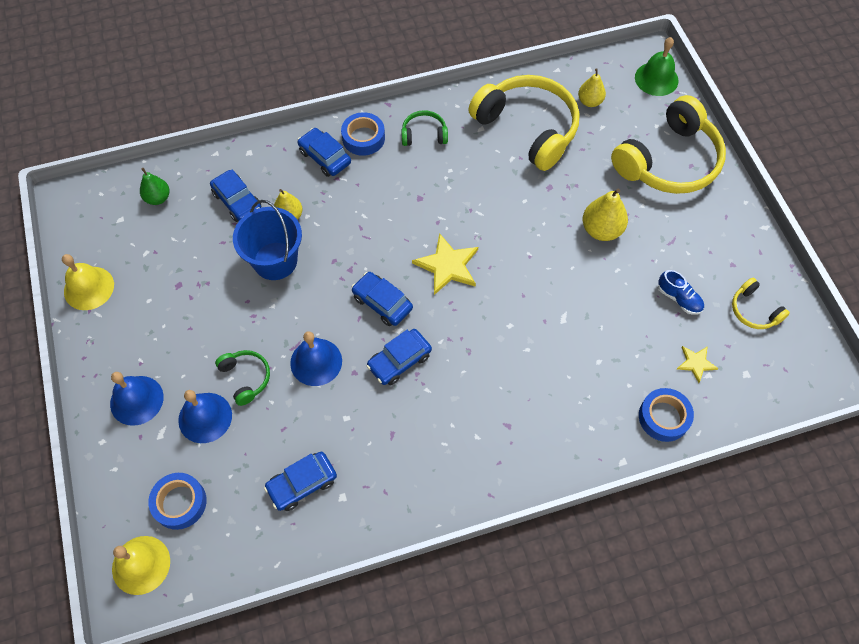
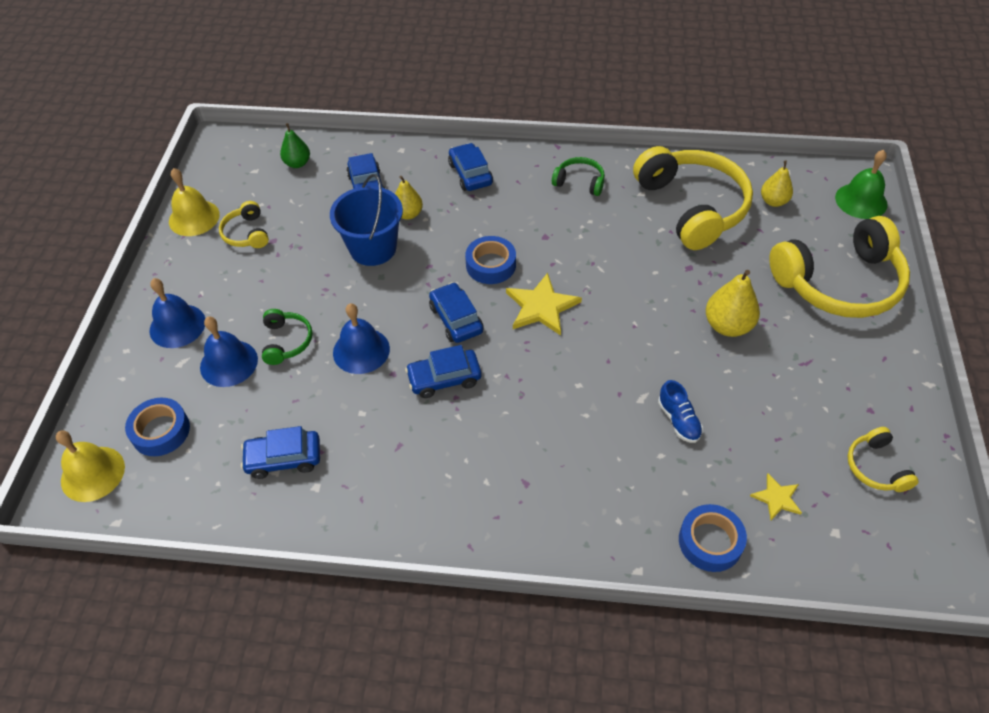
camera: 25 degrees right, 10 degrees down
blue tape [341,112,385,156] -> blue tape moved to [465,236,516,284]
blue shoe [658,270,704,315] -> blue shoe moved to [658,380,703,443]
none -> yellow headphones [219,201,269,248]

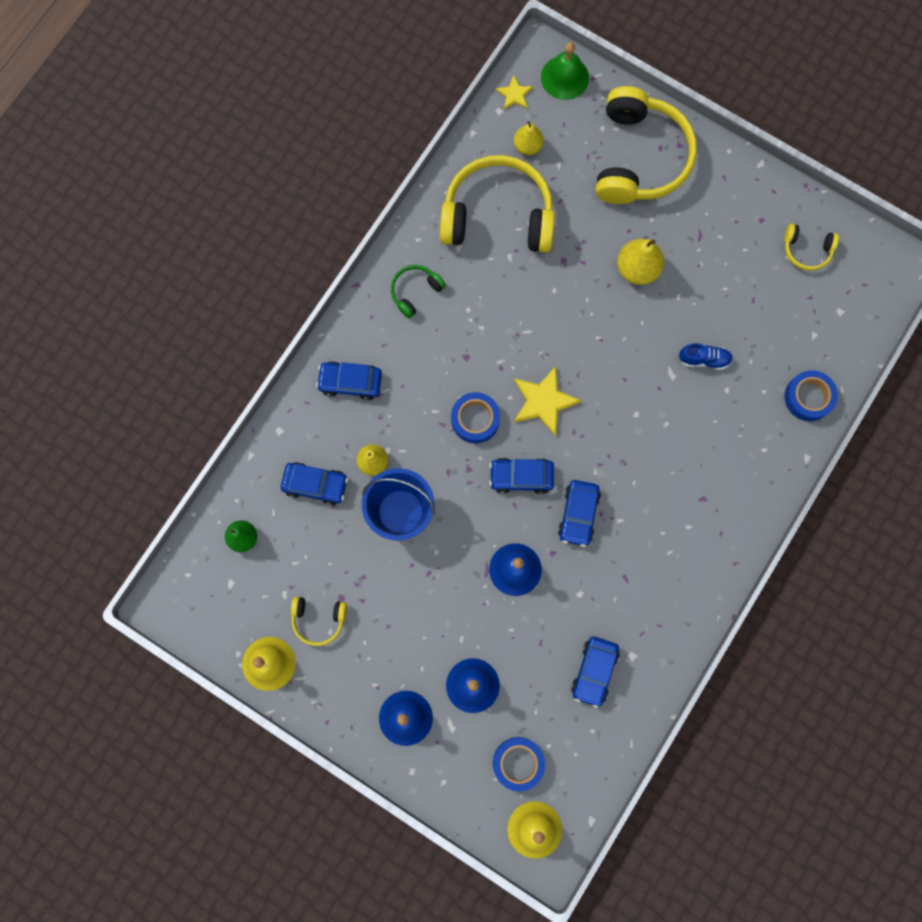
camera: 65 degrees left, 25 degrees up
green headphones [262,309,313,365] -> none
yellow star [750,474,802,520] -> yellow star moved to [495,75,534,110]

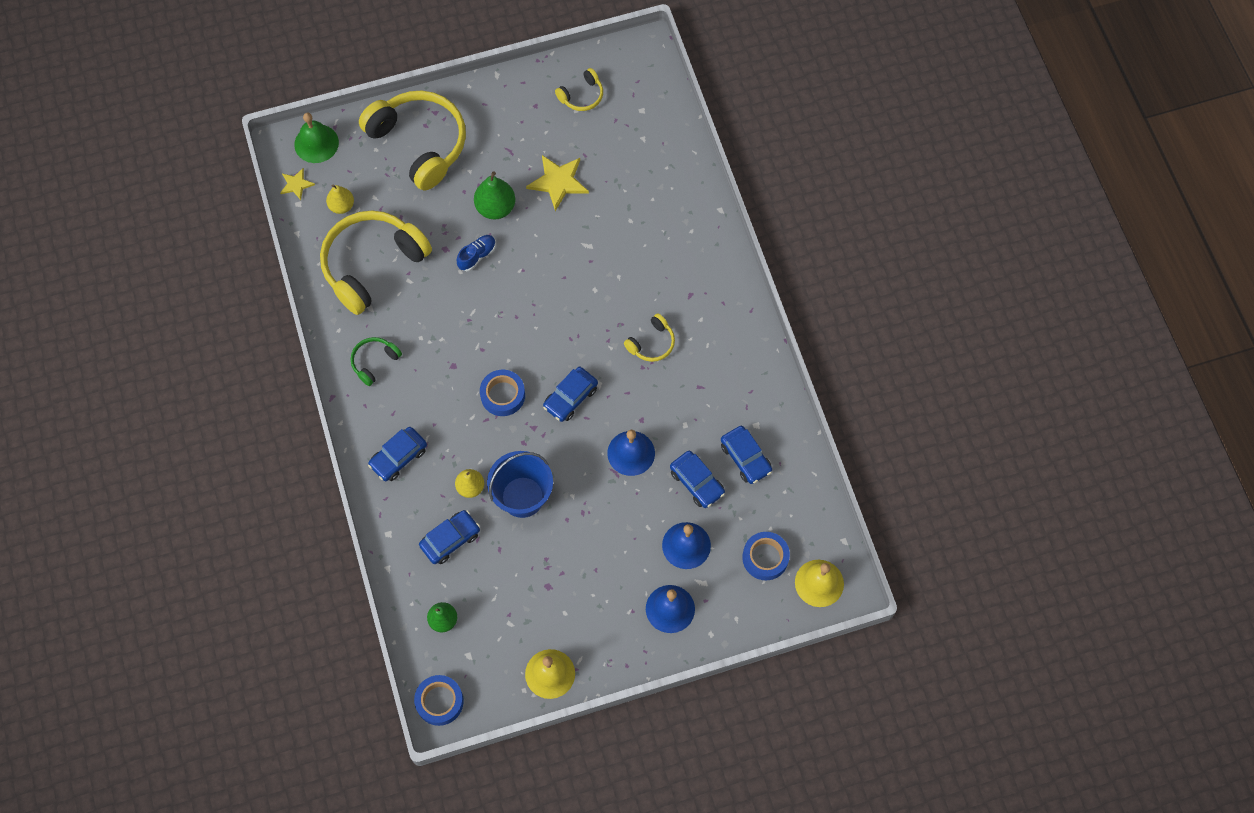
camera: 50 degrees left, 10 degrees down
yellow headphones [291,597,347,646] -> yellow headphones moved to [624,313,675,362]
green headphones [390,265,446,318] -> green headphones turned 45 degrees clockwise [351,337,402,386]
yellow star [514,366,582,437] -> yellow star moved to [526,155,589,211]
blue car [558,480,601,547] -> blue car moved to [670,450,725,508]
yellow pear [617,239,664,285] -> green pear [474,171,515,220]
blue shoe [679,343,733,370] -> blue shoe moved to [456,235,496,271]
blue tape [785,370,838,421] -> blue tape moved to [414,675,464,726]

